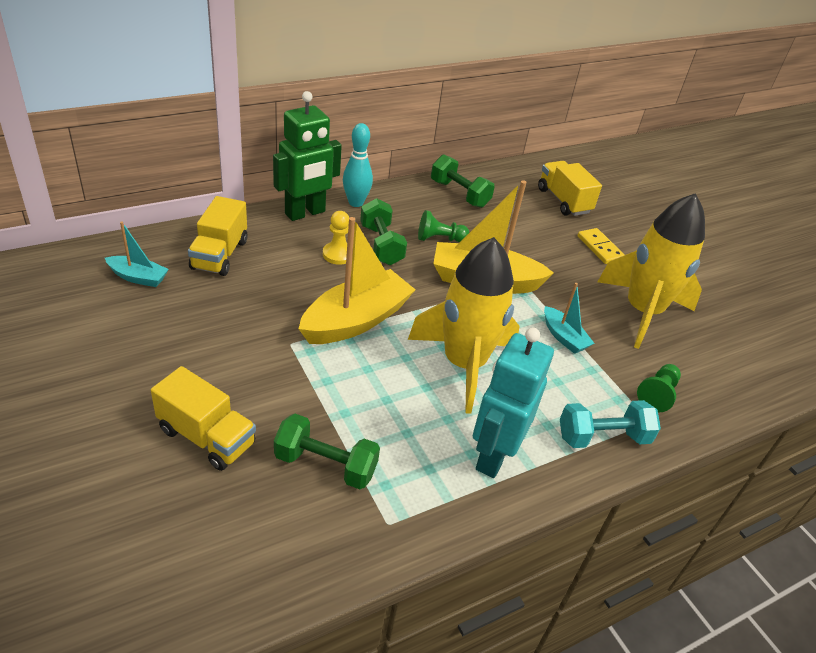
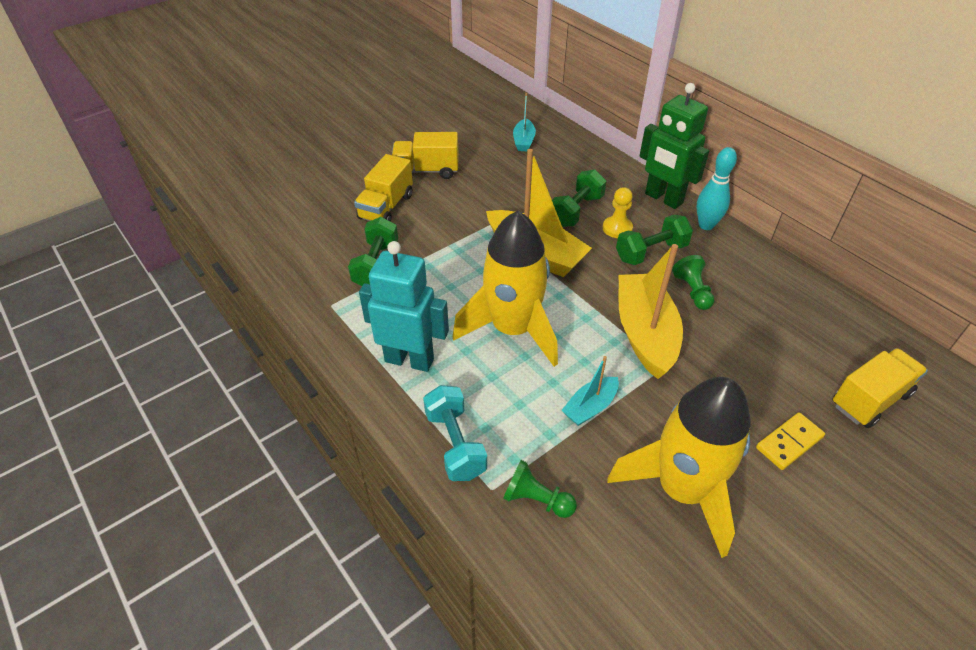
camera: 85 degrees right, 5 degrees up
yellow truck [188,196,247,276] -> yellow truck moved to [392,132,459,179]
green dumbbell [431,154,495,208] -> green dumbbell moved to [552,170,606,227]

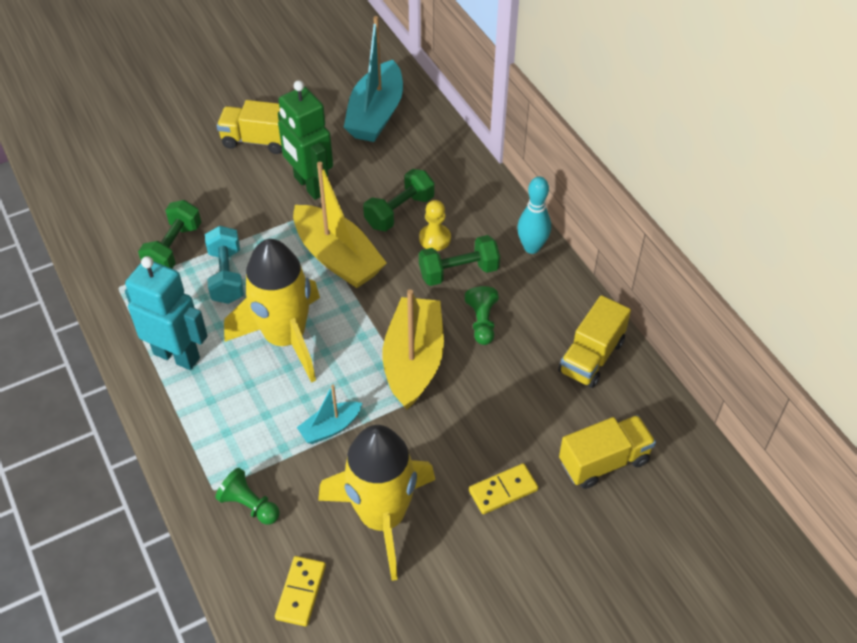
camera: 10 degrees right, 5 degrees up
yellow truck [354,154,413,222] -> yellow truck moved to [558,295,631,388]
turquoise dumbbell [423,385,487,481] -> turquoise dumbbell moved to [205,226,244,304]
turquoise boat [513,93,536,151] -> turquoise boat [344,16,403,142], size x1.96
green robot [640,83,709,209] -> green robot moved to [278,80,333,200]
none -> yellow domino [275,556,326,627]

